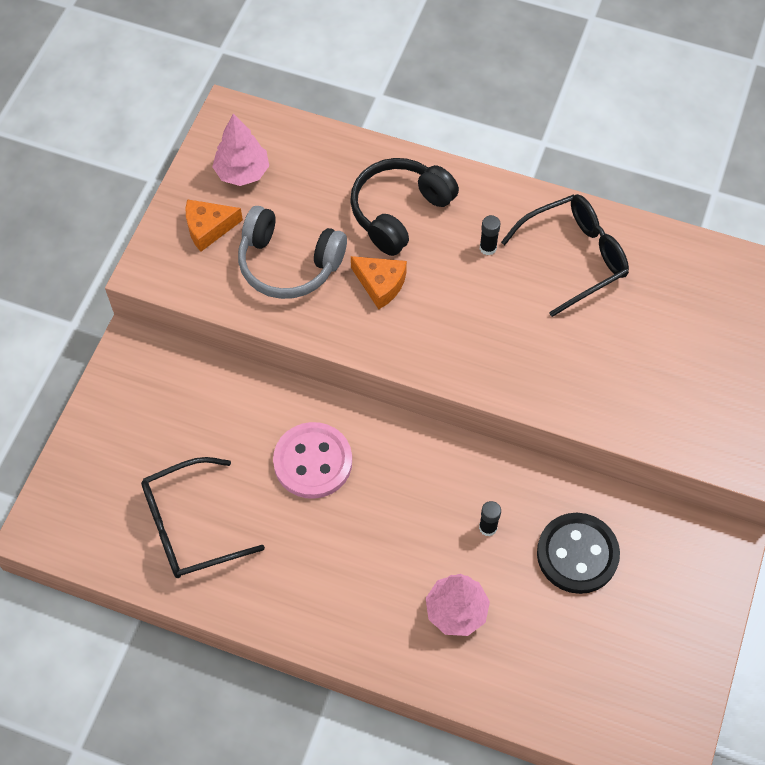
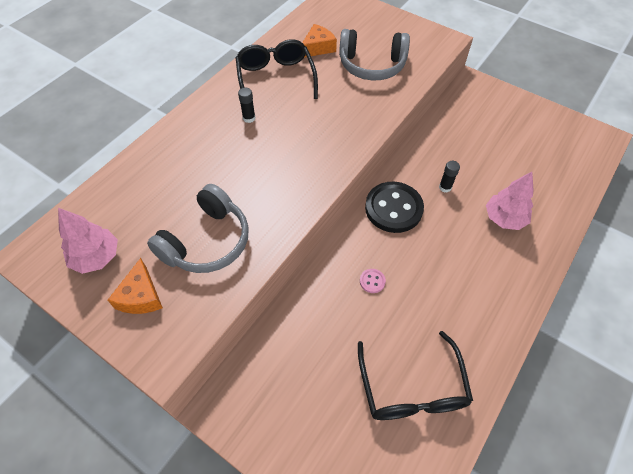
camera: 75 degrees left, 5 degrees down
pink button [273,422,352,499] -> pink button [360,269,386,293], size x0.41
black headphones [350,158,459,256] -> none
orange cheese [351,256,407,309] -> orange cheese moved to [302,24,337,57]
black button [537,513,620,594] -> black button moved to [365,182,424,233]
none -> grey headphones [339,29,410,80]

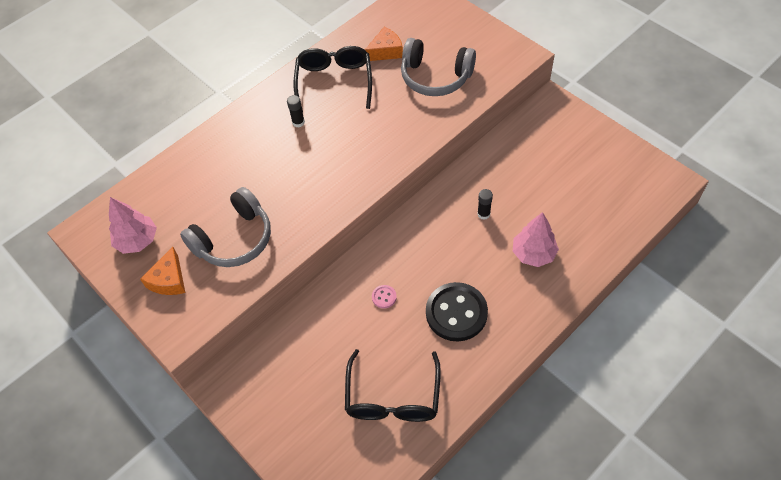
camera: 15 degrees right, 0 degrees up
black button [365,182,424,233] -> black button moved to [426,282,488,342]

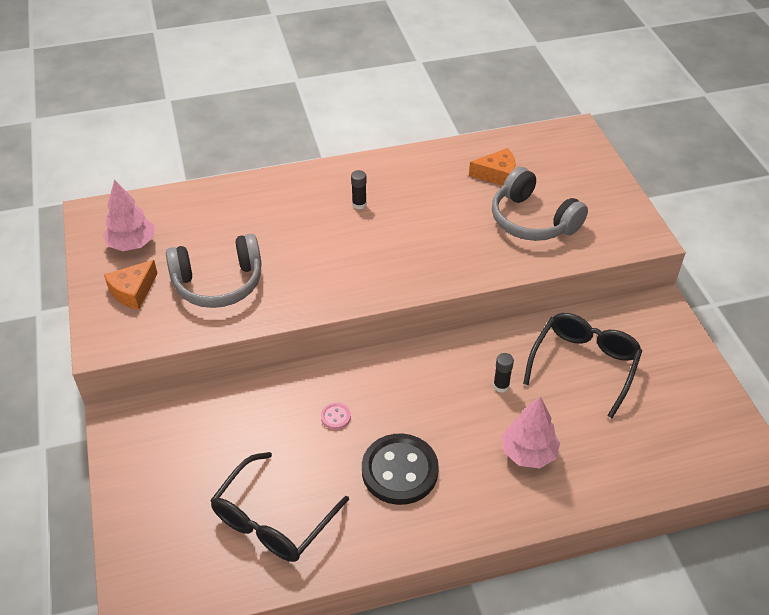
camera: 25 degrees right, 10 degrees down
black glasses [294,46,372,112] -> black glasses moved to [523,313,642,418]

